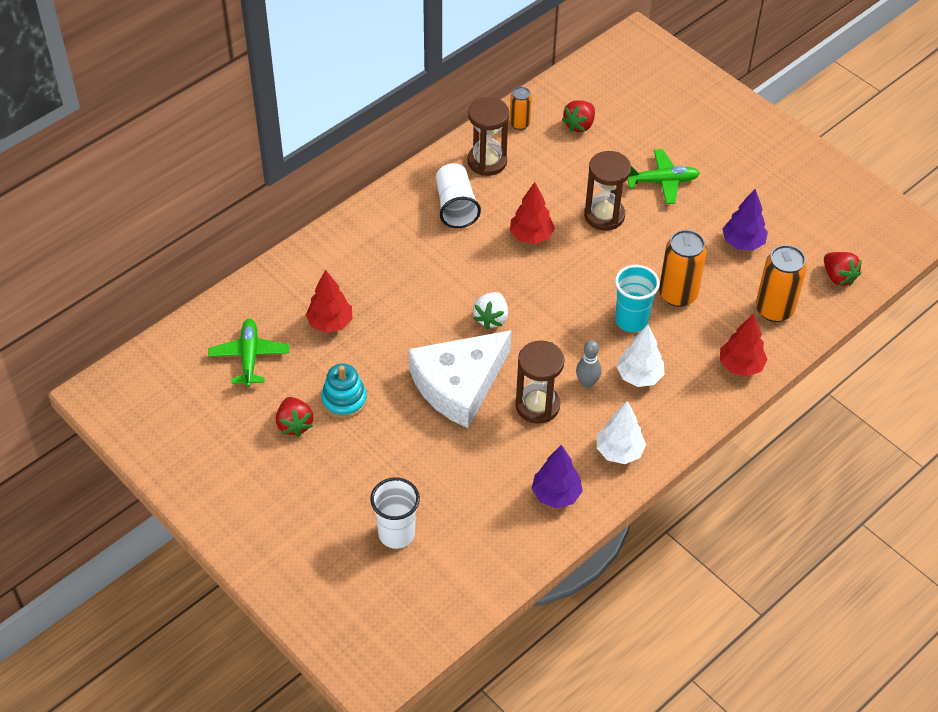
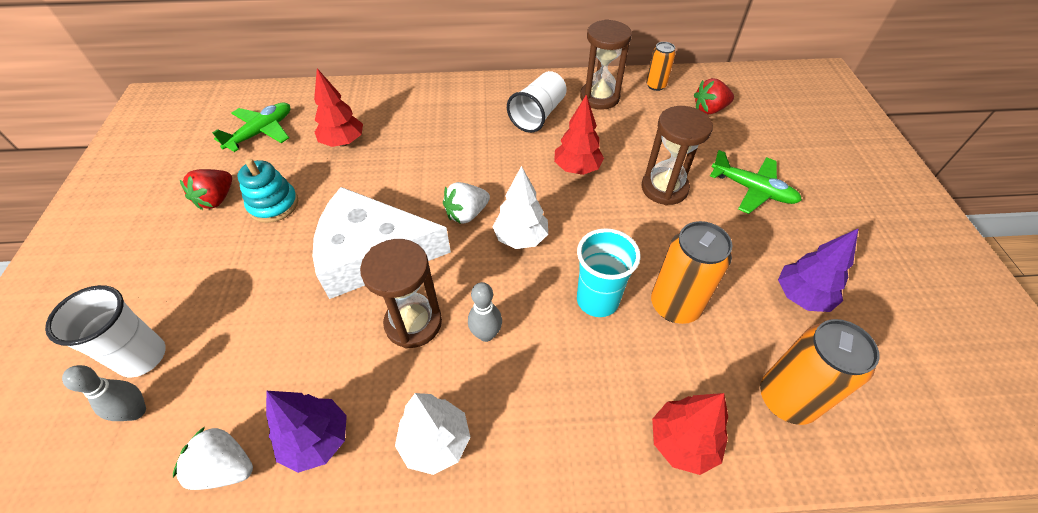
camera: 40 degrees right, 0 degrees up
white tree [617,324,665,387] -> white tree moved to [493,166,548,249]
red strawberry [824,252,862,286] -> none
none -> grey bowling pin [62,365,146,421]
none -> white strawberry [173,427,253,490]

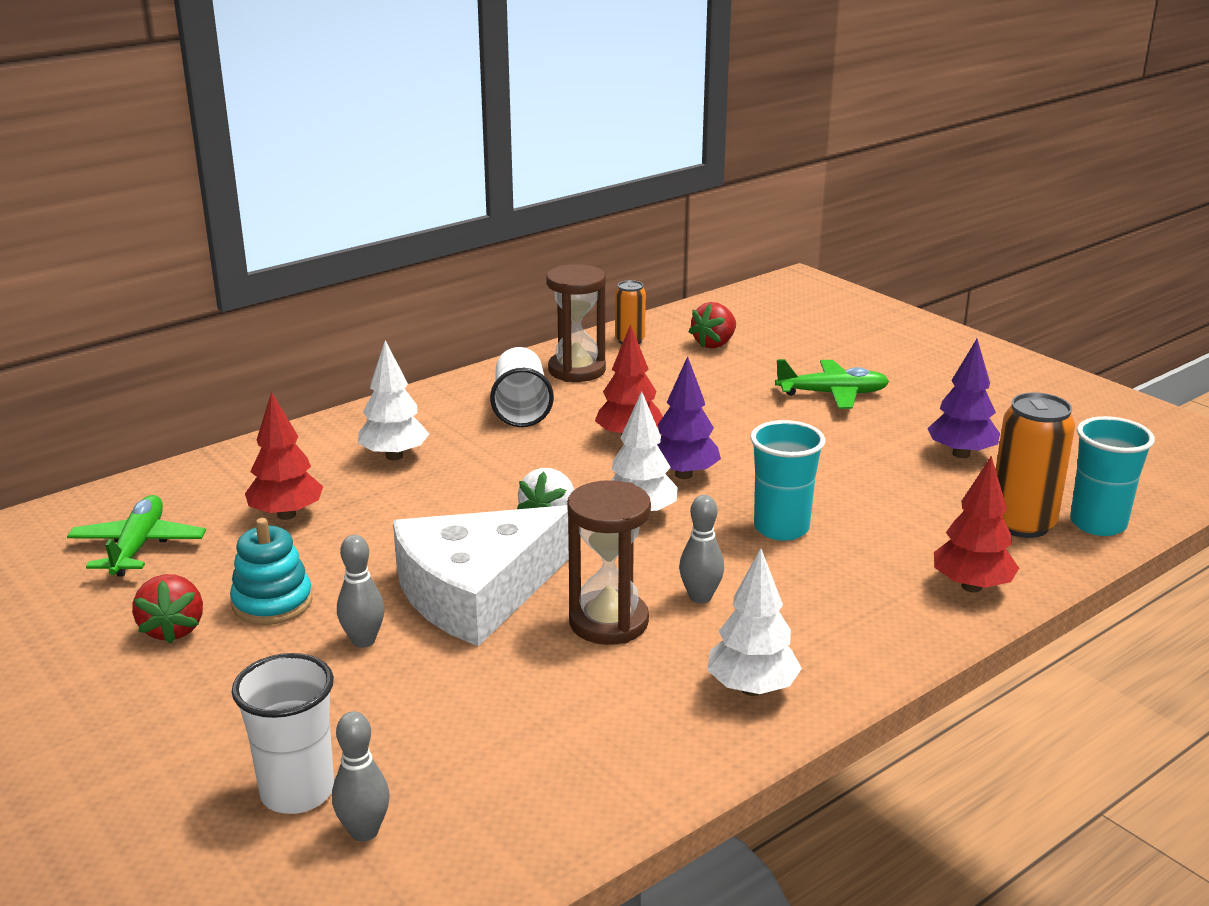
camera: 35 degrees left, 25 degrees down
white strawberry [173,427,253,490] -> none
purple tree [266,391,347,473] -> purple tree moved to [657,356,721,479]
brown hourglass [641,106,713,205] -> none
orange can [651,221,732,324] -> none
none -> grey bowling pin [337,535,385,648]
none -> white tree [358,340,429,460]
none -> turquoise cup [1070,416,1155,536]

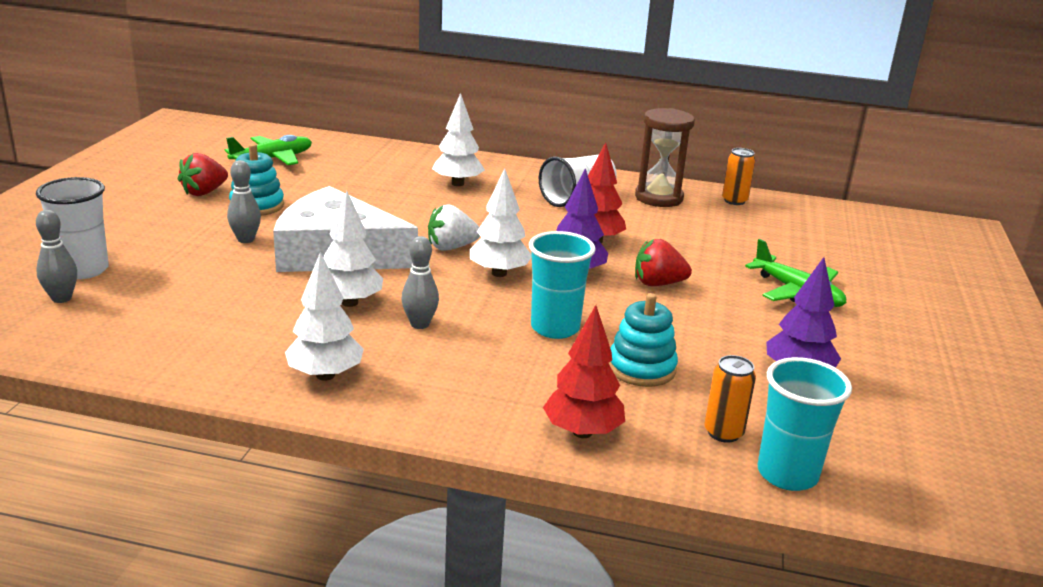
camera: 50 degrees right, 0 degrees up
red tree [245,392,323,520] -> none
brown hourglass [567,480,651,645] -> white tree [324,191,383,307]
red strawberry [689,302,736,349] -> red strawberry moved to [635,239,692,286]
orange can [996,392,1075,538] -> orange can [704,355,756,443], size x0.58
none -> turquoise stacking toy [609,293,678,387]

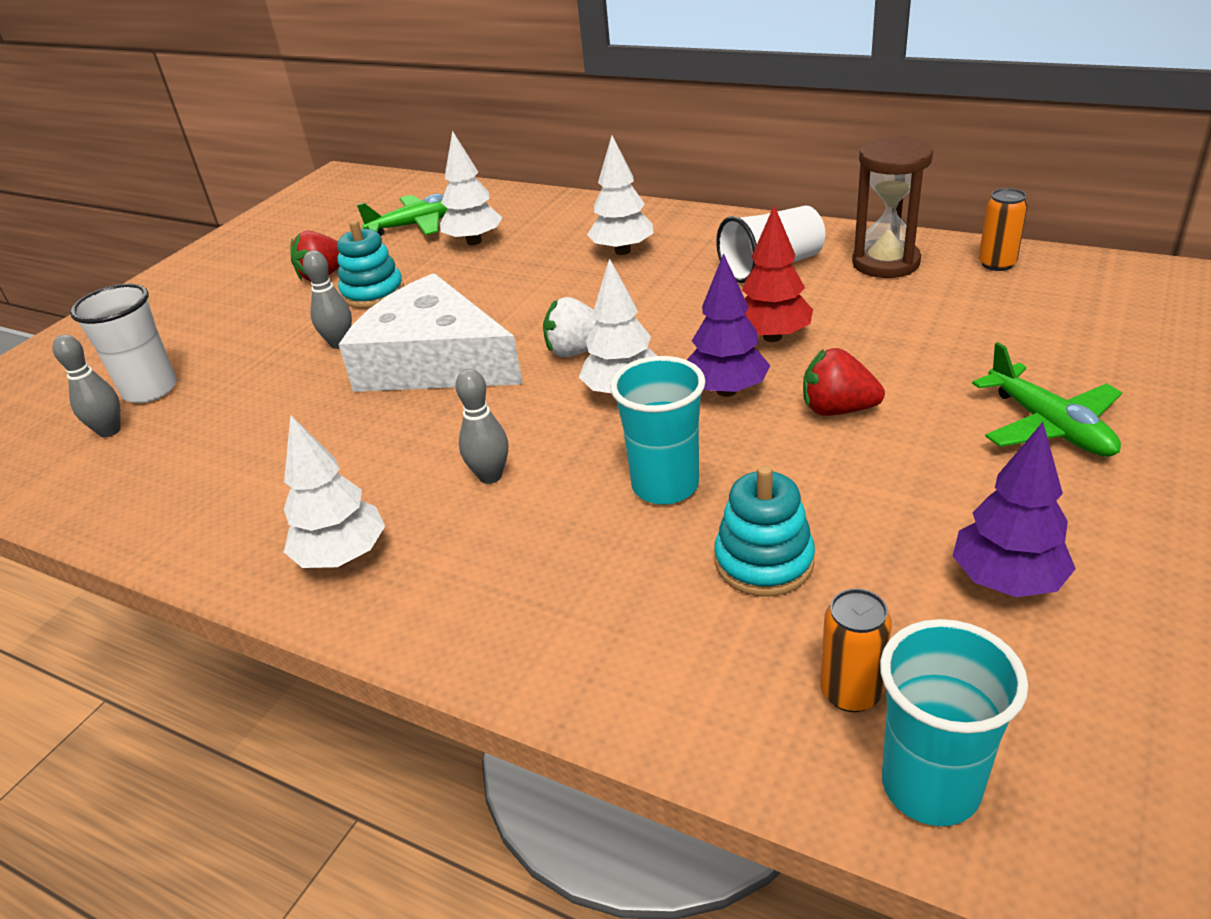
camera: 20 degrees right, 10 degrees up
white tree [324,191,383,307] -> white tree moved to [440,130,503,245]
red tree [543,305,625,438] -> none

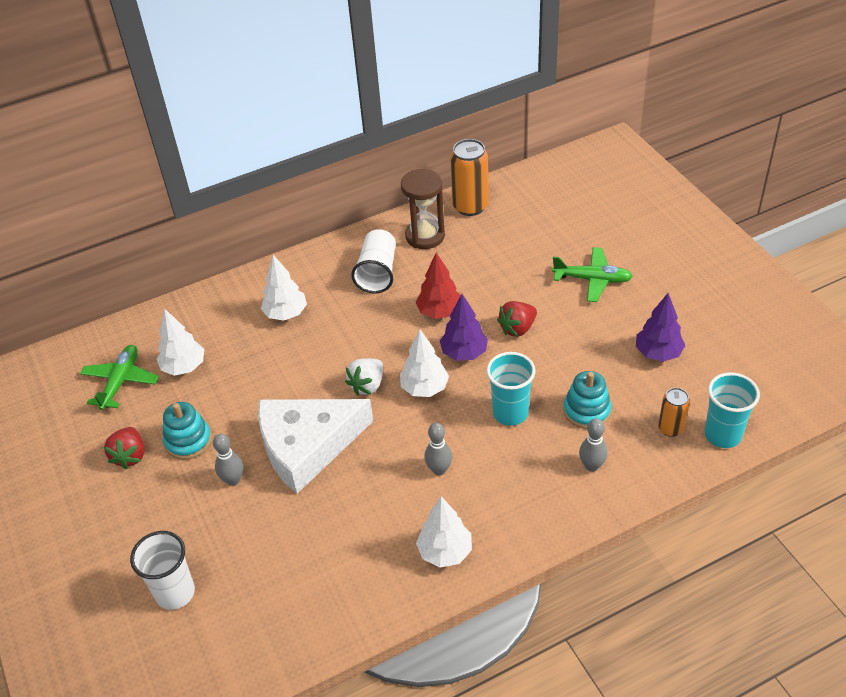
camera: 55 degrees left, 10 degrees up
grey bowling pin [52,335,121,438] -> grey bowling pin moved to [579,418,608,472]
orange can [979,188,1028,271] -> orange can [450,139,489,216], size x1.72

